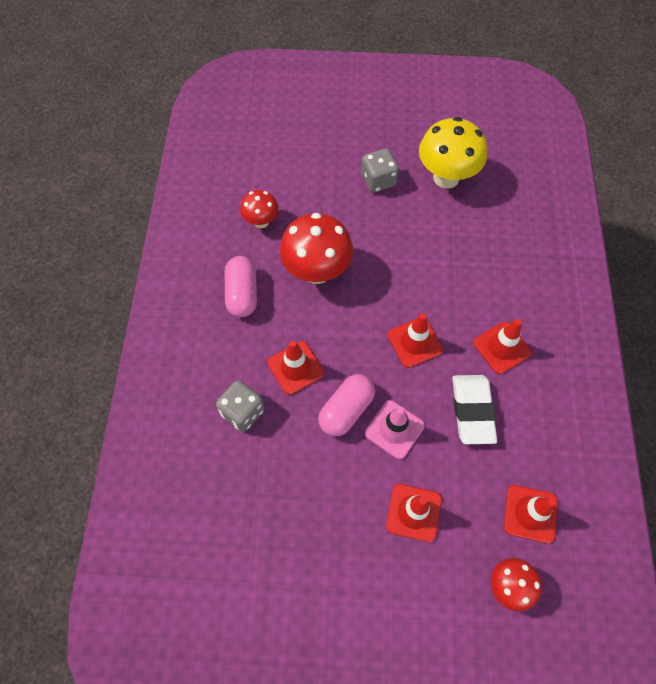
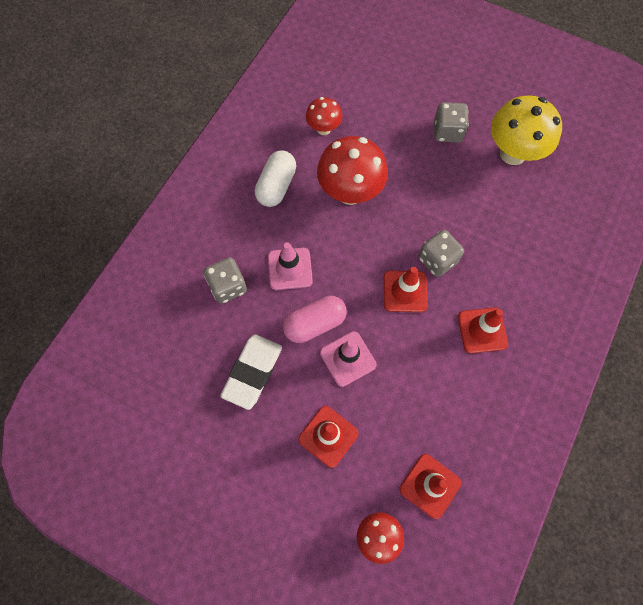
camera: 25 degrees right, 5 degrees up
pink capsule [225,256,257,317] -> white capsule [255,150,296,207]
red traffic cone [267,341,324,395] -> pink traffic cone [268,242,313,290]
white eraser [452,375,497,444] -> white eraser moved to [220,335,282,410]
none -> grey dice [418,230,464,277]

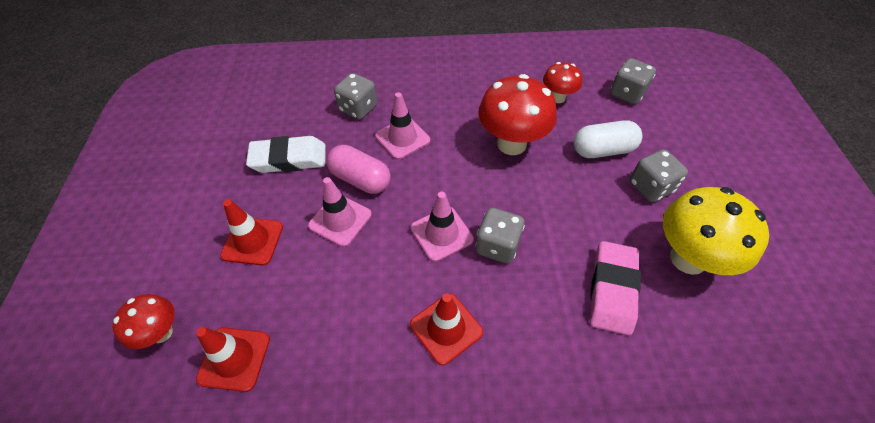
camera: 60 degrees right, 15 degrees down
white capsule [255,150,296,207] -> white capsule moved to [574,120,642,158]
red traffic cone [384,267,428,312] -> pink traffic cone [411,192,474,262]
none -> pink eraser [590,241,641,335]
none -> grey dice [610,58,656,104]

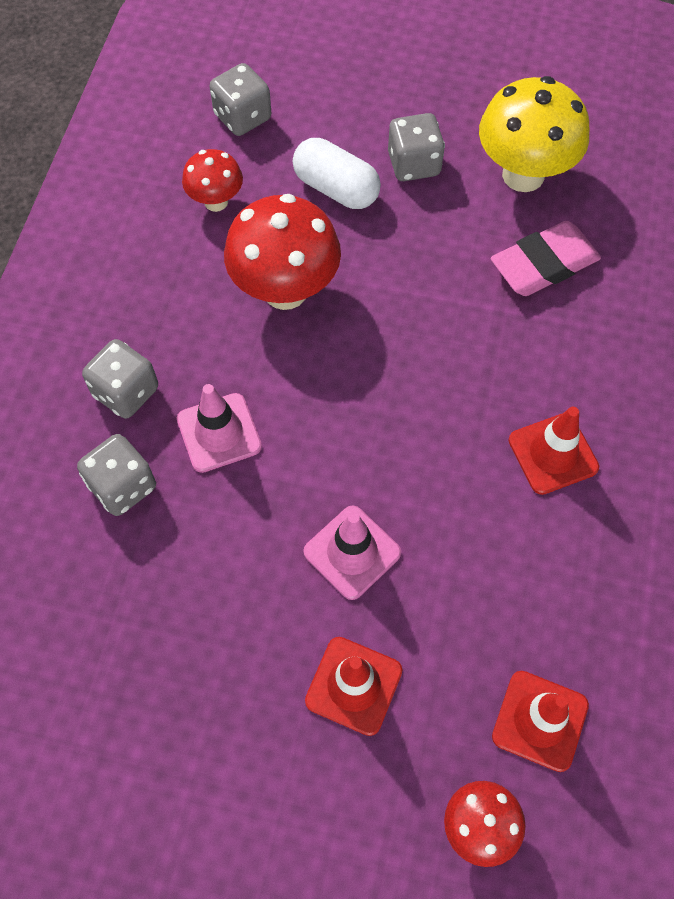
camera: 75 degrees left, 10 degrees up
white eraser [246,136,326,173] -> none
pink capsule [327,145,391,194] -> none
pink traffic cone [411,192,474,262] -> none
grey dice [476,208,525,264] -> grey dice moved to [82,339,158,419]
white capsule [574,120,642,158] -> white capsule turned 60 degrees counterclockwise [293,138,381,209]
pink eraser [590,241,641,335] -> pink eraser turned 60 degrees counterclockwise [491,221,601,296]

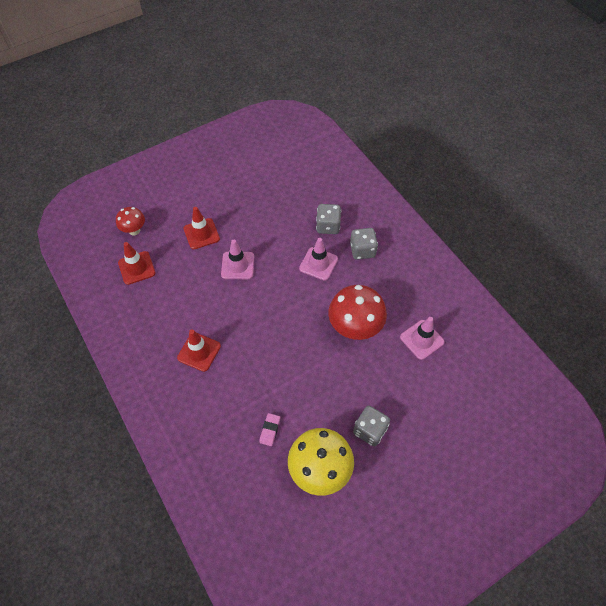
camera: 135 degrees right, 5 degrees down
red mushroom [182,149,243,212] -> pink traffic cone [400,317,445,360]
grey dice [209,63,271,136] -> none
white capsule [293,138,381,209] -> none
pink eraser [491,221,601,296] -> pink eraser [259,413,280,446], size x0.50

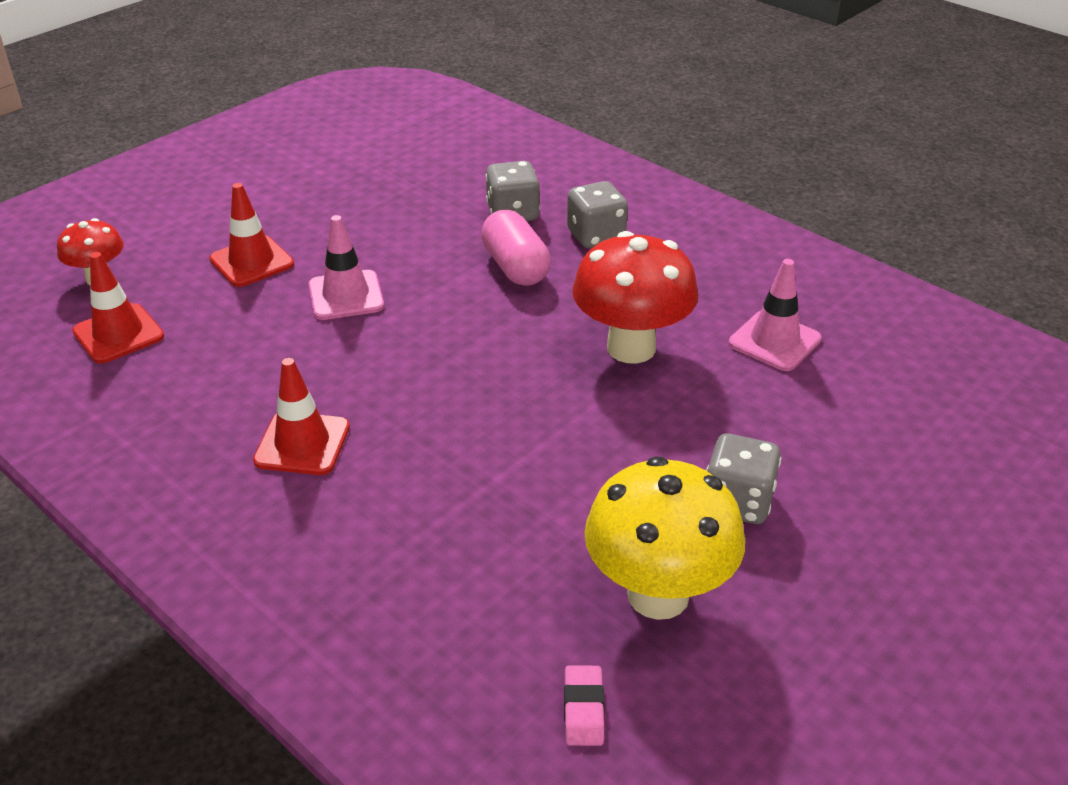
camera: 15 degrees left, 20 degrees down
pink eraser [259,413,280,446] -> pink eraser moved to [564,665,604,746]
pink traffic cone [299,238,338,281] -> pink capsule [481,210,551,286]

